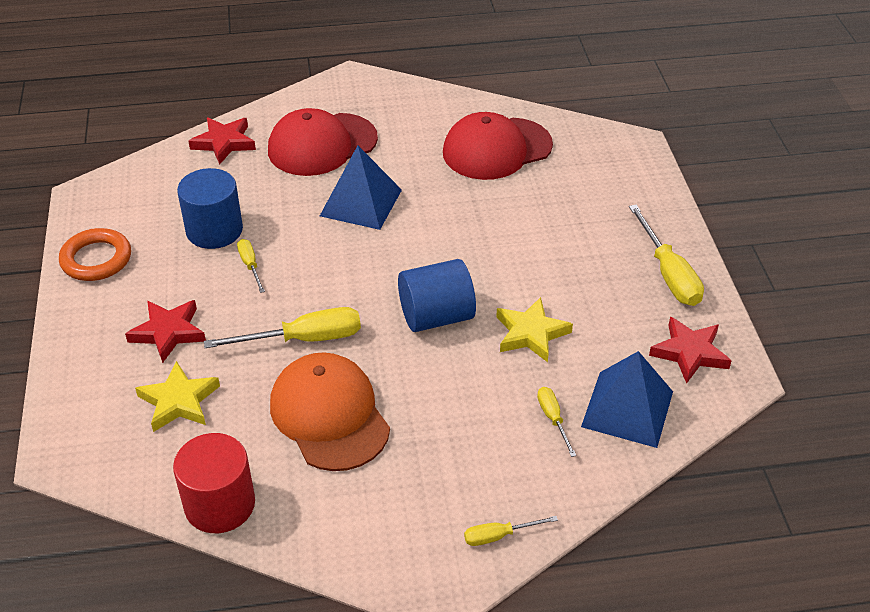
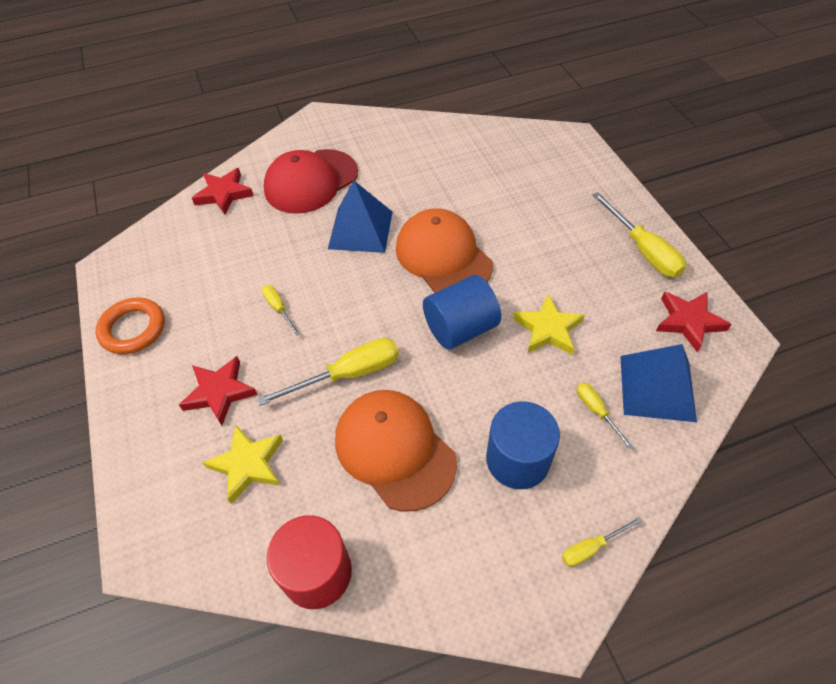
camera: 10 degrees left, 10 degrees up
blue cylinder [177,168,243,249] -> blue cylinder moved to [486,401,560,489]
red cap [443,112,553,180] -> none
none -> orange cap [396,208,493,293]

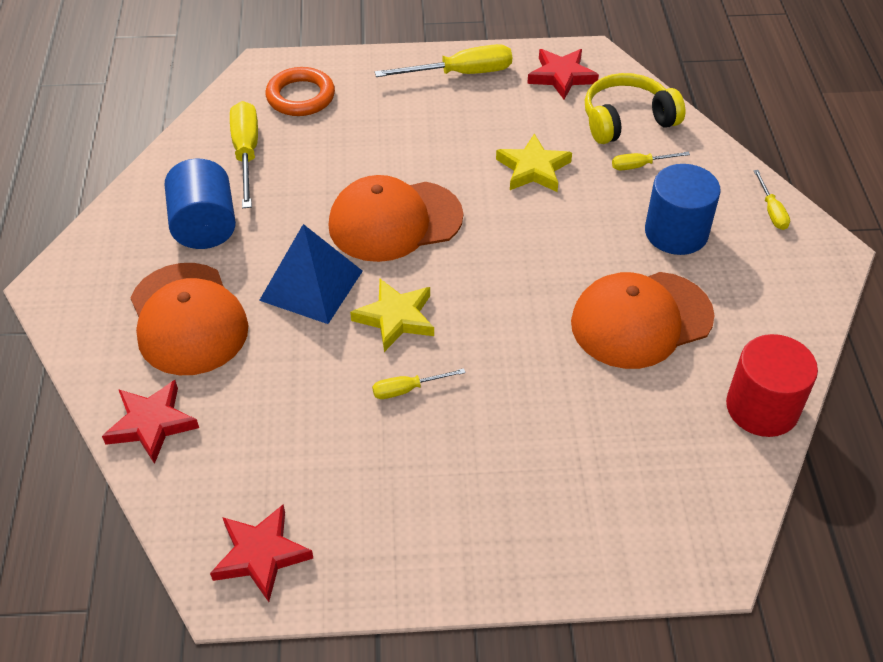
camera: 75 degrees left, 5 degrees down
orange ring [95,298,165,354] -> orange ring moved to [266,67,335,116]
red star [179,356,258,426] -> red star moved to [210,504,314,602]
yellow star [202,425,283,504] -> yellow star moved to [350,279,434,352]
yellow screwdriver [257,338,399,406] -> yellow screwdriver moved to [230,101,258,208]
red cap [264,149,358,214] -> orange cap [130,263,248,375]
blue cylinder [423,275,501,349] -> blue cylinder moved to [165,159,236,249]
blue pyramid [620,344,697,422] -> yellow headphones [585,73,685,144]

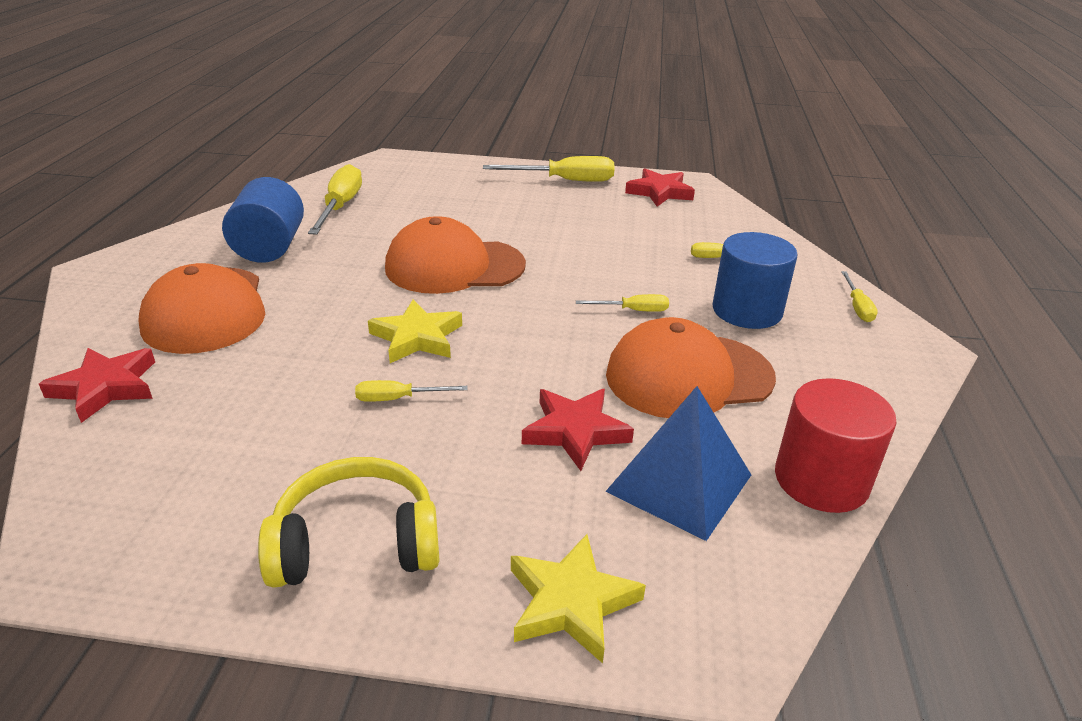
camera: 10 degrees right, 15 degrees down
red star [210,504,314,602] -> red star moved to [522,389,634,471]
blue pyramid [259,224,363,324] -> blue pyramid moved to [605,386,751,541]
orange ring [266,67,335,116] -> none
yellow star [496,134,572,192] -> yellow star moved to [511,534,646,663]
yellow headphones [585,73,685,144] -> yellow headphones moved to [258,457,440,588]
none -> yellow screwdriver [576,294,669,312]

